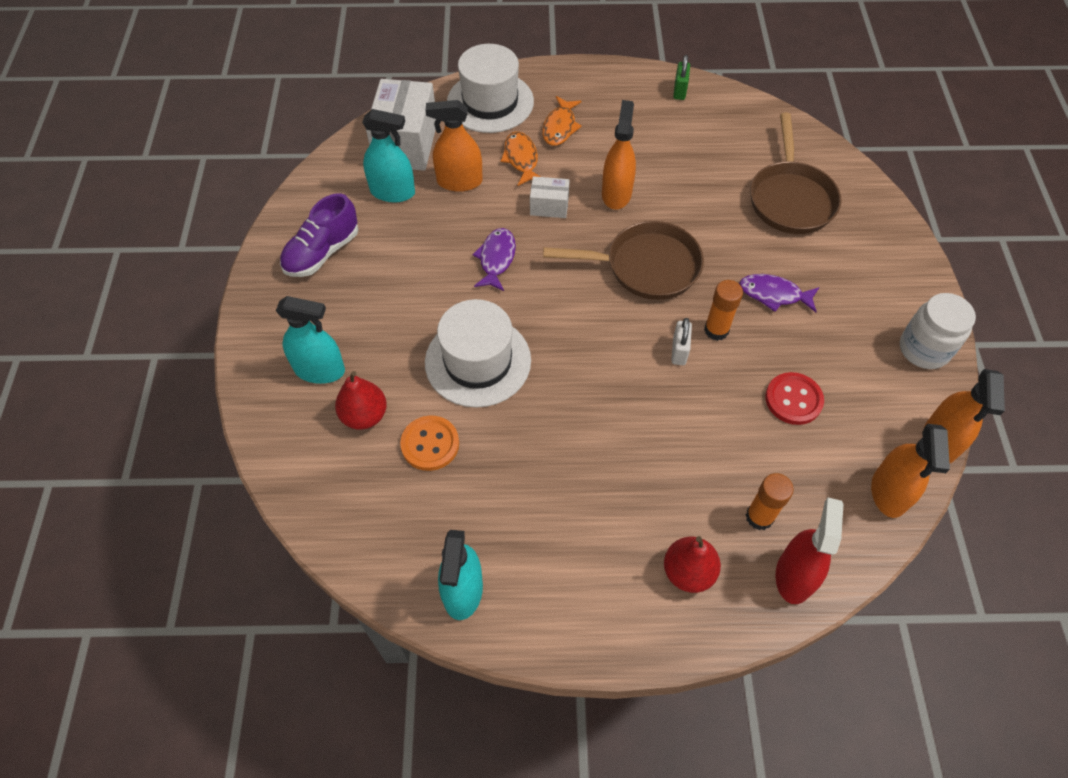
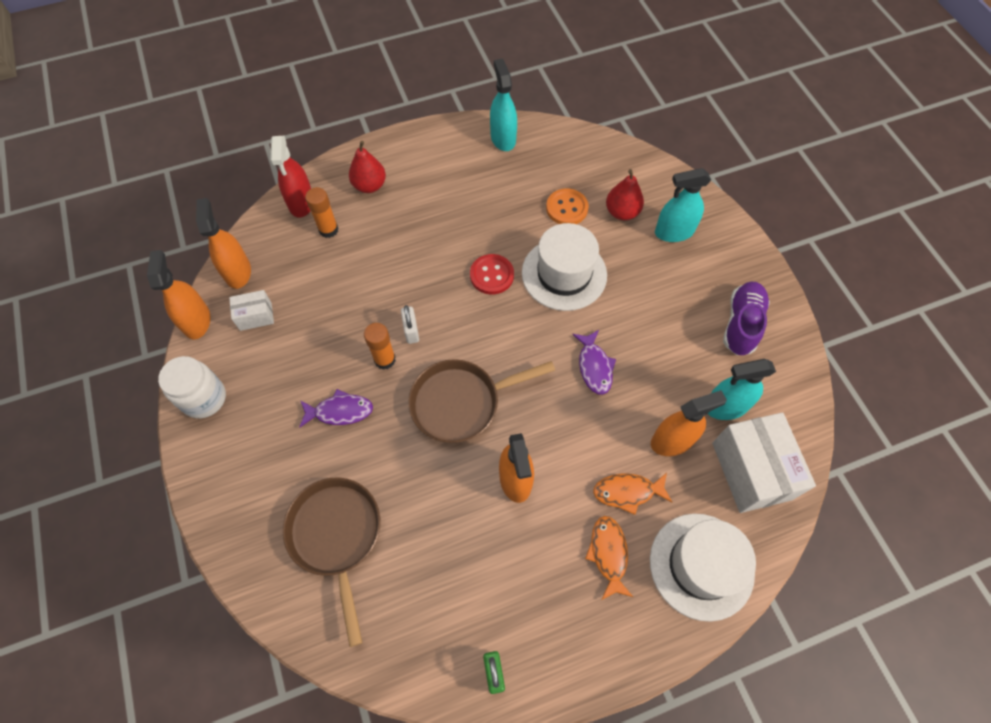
camera: 160 degrees right, 5 degrees up
orange fish [501,131,541,186] -> orange fish turned 120 degrees clockwise [593,473,672,515]
white box [530,176,570,218] -> white box moved to [229,290,274,331]
red button [765,372,824,425] -> red button moved to [470,254,514,294]

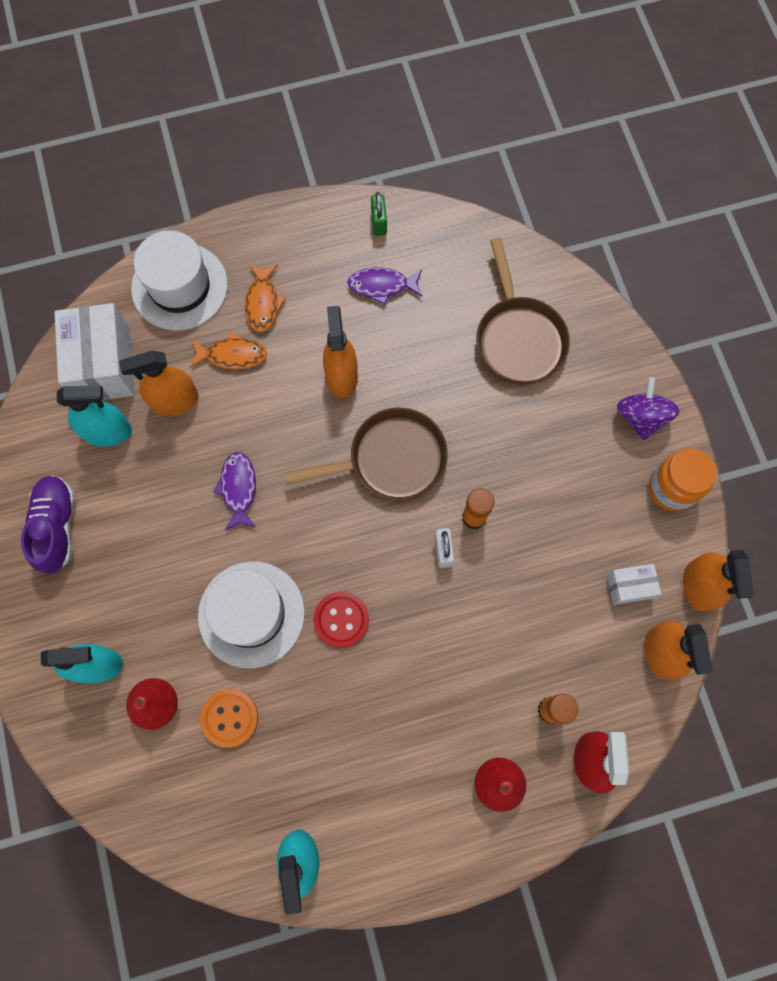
camera: 175 degrees left, 10 degrees up
white jar [158,356,226,418] -> orange jar [649,448,717,511]
purple fish [299,389,373,428] -> purple fish moved to [347,267,422,305]
purple shoe [723,282,770,355] -> purple shoe turned 150 degrees clockwise [21,475,75,574]
none -> purple spinning top [617,377,679,440]

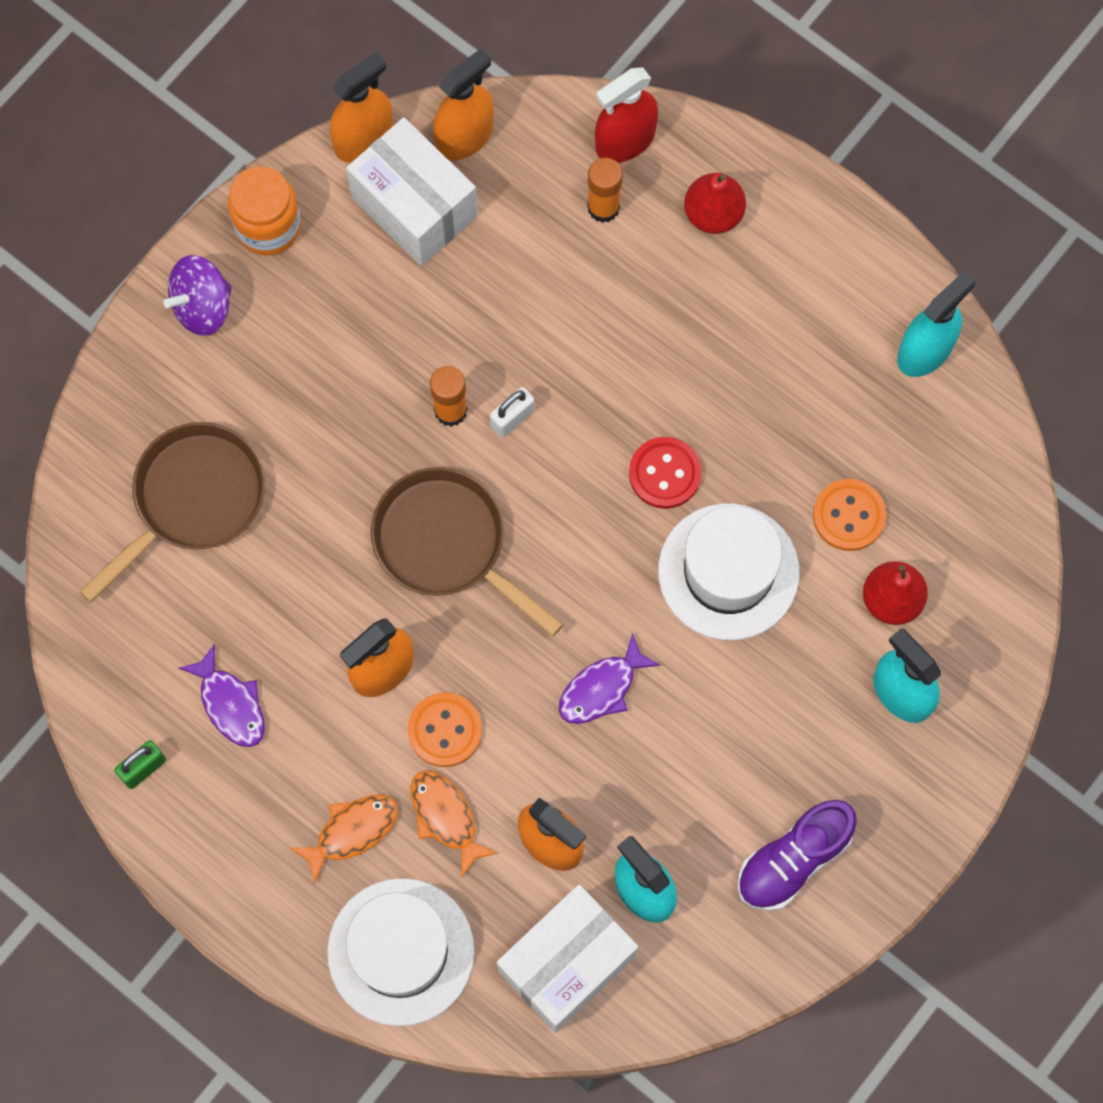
camera: 125 degrees left, 0 degrees up
white box [607,564,661,605] -> white box [346,117,478,266], size x1.98
none -> orange button [408,692,482,767]

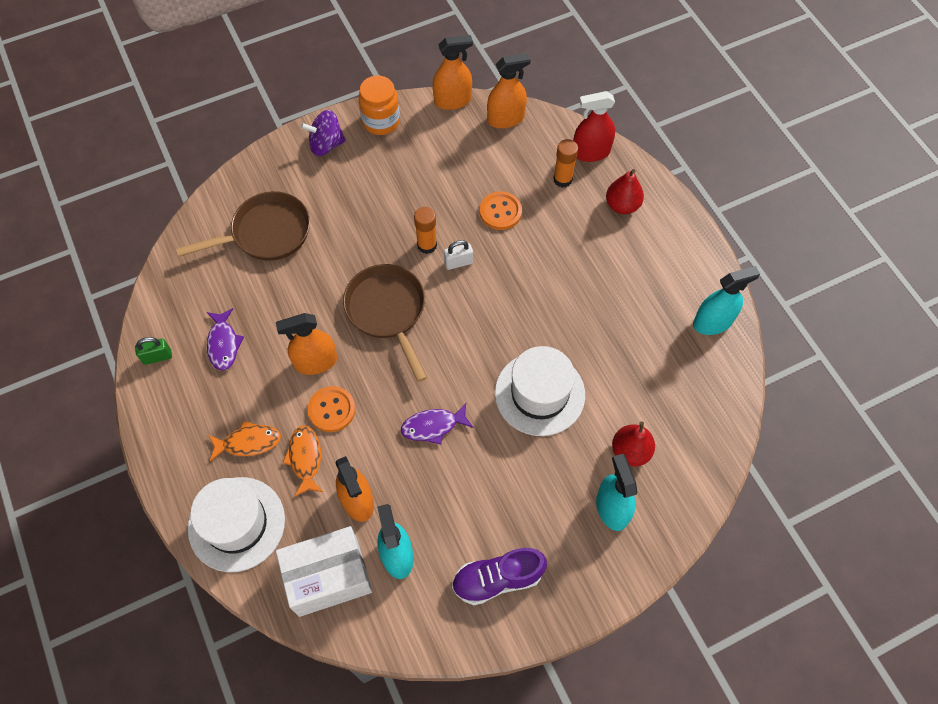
camera: 25 degrees right, 10 degrees down
white box [346,117,478,266] -> none
red button [629,437,702,509] -> none
orange button [813,479,886,551] -> orange button moved to [480,191,522,230]

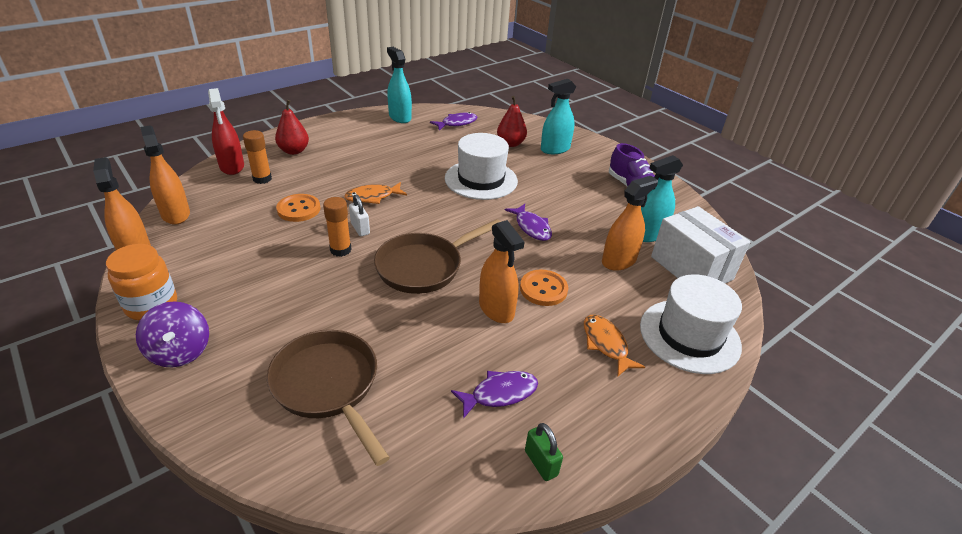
camera: 105 degrees left, 25 degrees down
orange fish [282,425,323,497] -> orange fish moved to [344,182,407,204]
none -> purple fish [430,112,477,131]

